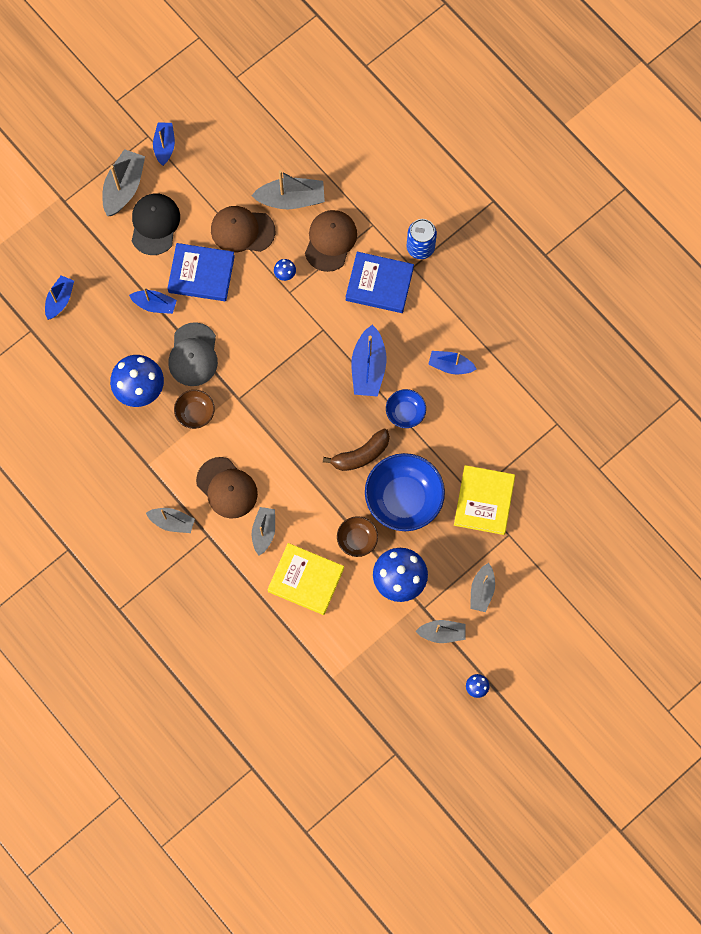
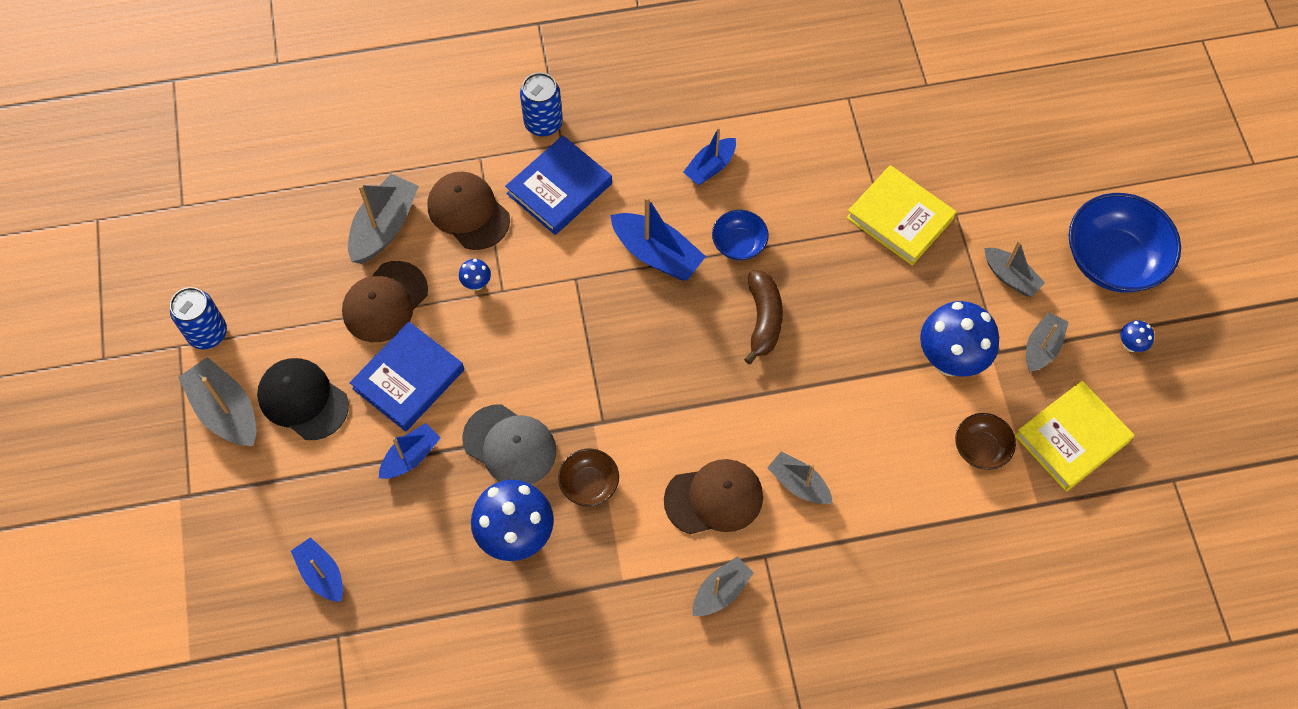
camera: 60 degrees left, 10 degrees down
blue boat [153,122,175,166] -> blue can [170,287,227,349]
yellow book [268,543,344,615] -> yellow book moved to [1015,381,1134,491]
brown bowl [337,516,378,557] -> brown bowl moved to [955,413,1016,470]
blue bowl [365,453,445,531] -> blue bowl moved to [1069,193,1181,293]

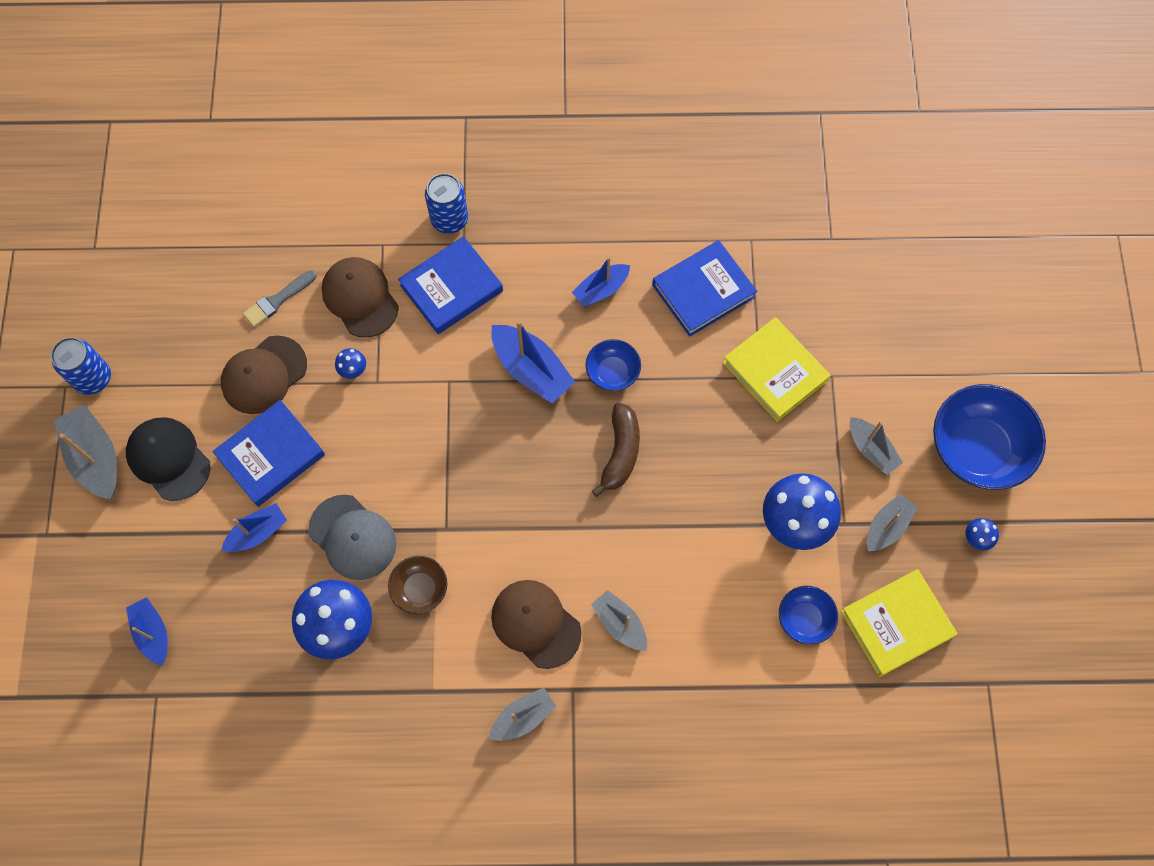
camera: 10 degrees right, 5 degrees up
grey boat [348,174,419,264] -> grey brush [243,270,317,327]
brown cap [664,459,763,534] -> brown cap turned 135 degrees counterclockwise [491,580,582,669]
brown bowl [955,413,1016,470] -> blue bowl [779,586,838,645]
none -> blue book [652,240,757,337]

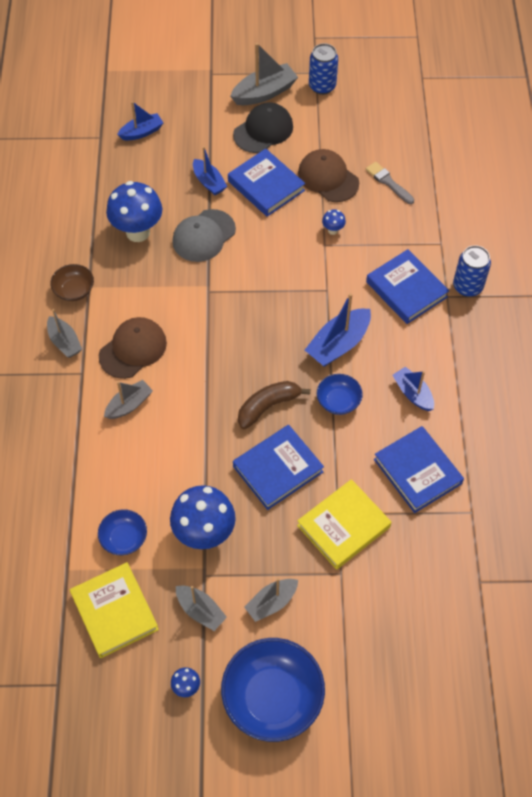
camera: 90 degrees right, 10 degrees down
brown cap [322,257,399,338] -> none
brown bowl [388,556,447,614] -> brown bowl moved to [50,264,94,301]
brown banana [592,403,640,497] -> brown banana turned 135 degrees clockwise [238,381,310,429]
none -> blue book [233,425,324,510]

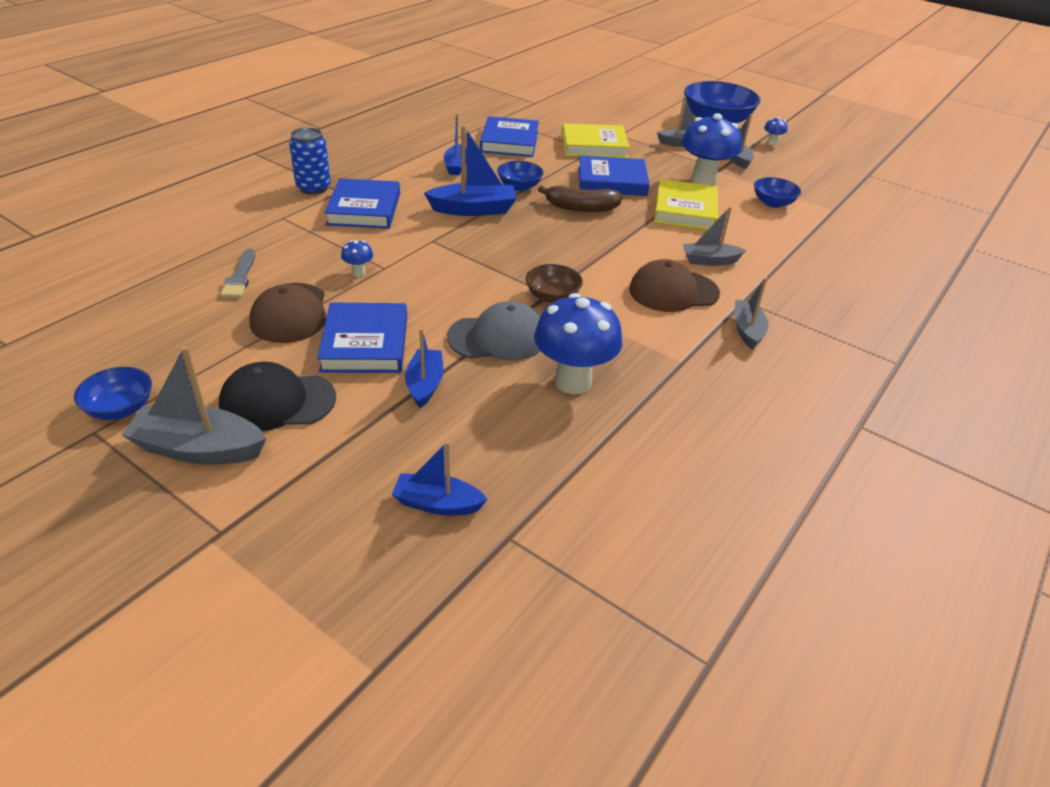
camera: 145 degrees left, 20 degrees down
brown bowl [50,264,94,301] -> brown bowl moved to [526,264,583,303]
yellow book [70,562,159,658] -> yellow book moved to [654,179,718,230]
blue can [309,43,338,95] -> blue bowl [74,367,152,420]

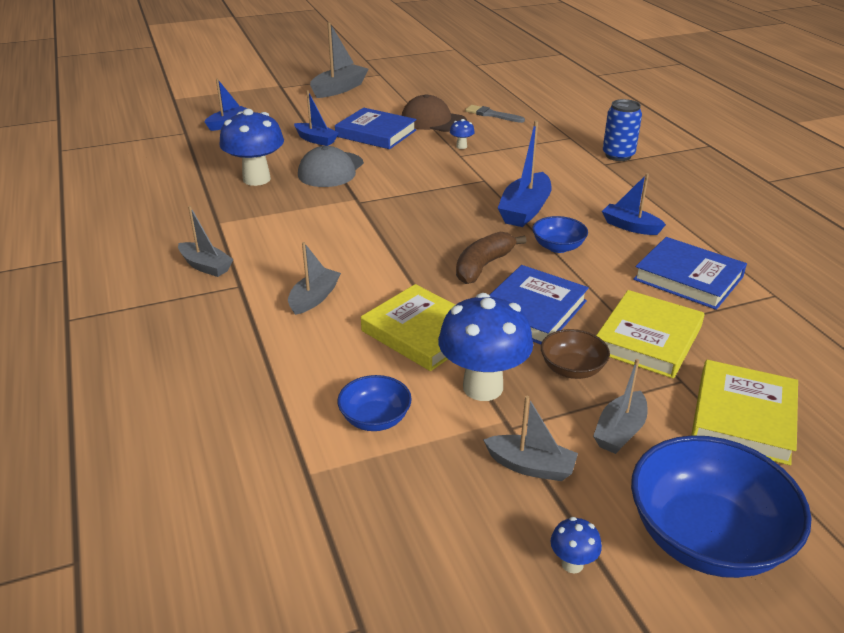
camera: 125 degrees right, 5 degrees down
blue bowl [74,367,152,420] -> none
black cap [219,362,336,431] -> none
blue book [324,178,400,229] -> none
brown bowl [526,264,583,303] -> brown bowl moved to [541,329,610,379]
brown cap [629,259,720,312] -> none
none -> yellow book [691,360,798,465]

